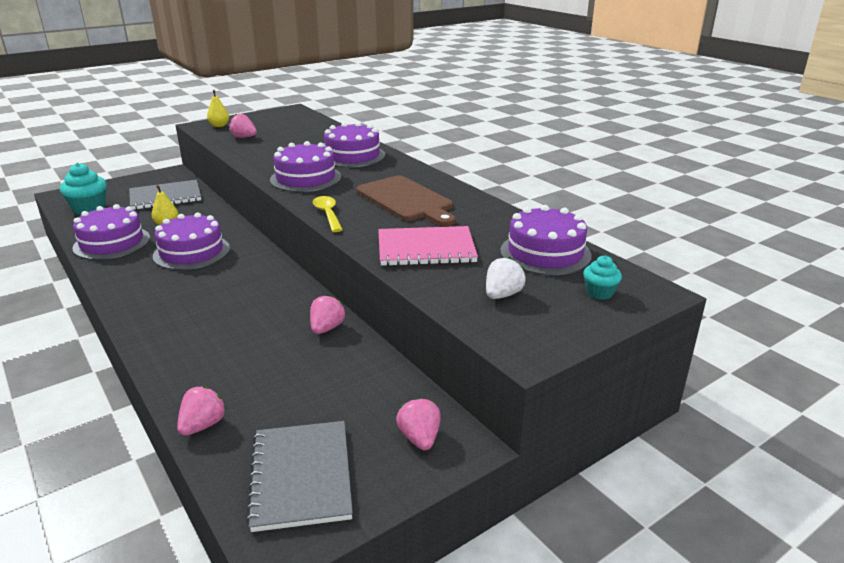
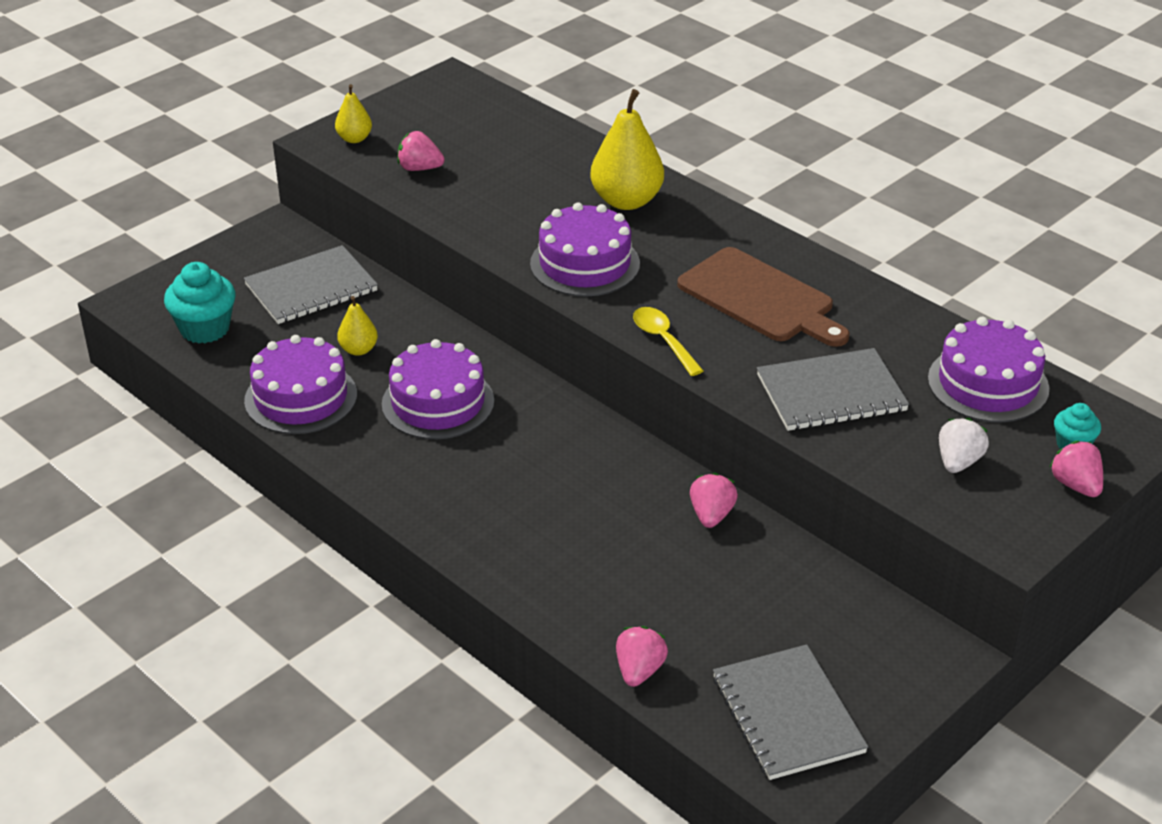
camera: 10 degrees left, 10 degrees up
purple cake [324,122,385,167] -> yellow pear [590,89,664,210]
pink notebook [378,226,478,266] -> grey notebook [757,348,909,431]
pink strawberry [396,397,441,450] -> pink strawberry moved to [1050,441,1103,497]

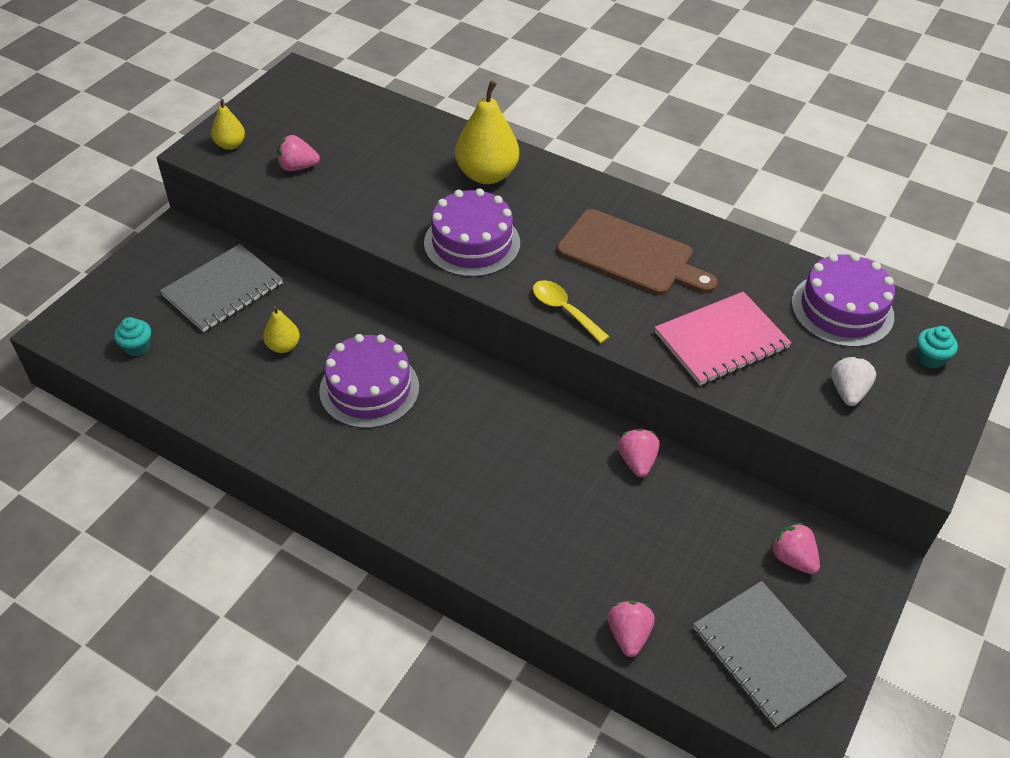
camera: 15 degrees left, 10 degrees up
turquoise cupcake [164,262,236,343] -> turquoise cupcake [114,317,151,357], size x0.57
purple cake [244,335,357,434] -> none
grey notebook [757,348,909,431] -> pink notebook [655,291,792,385]
pink strawberry [1050,441,1103,497] -> pink strawberry moved to [770,523,820,574]

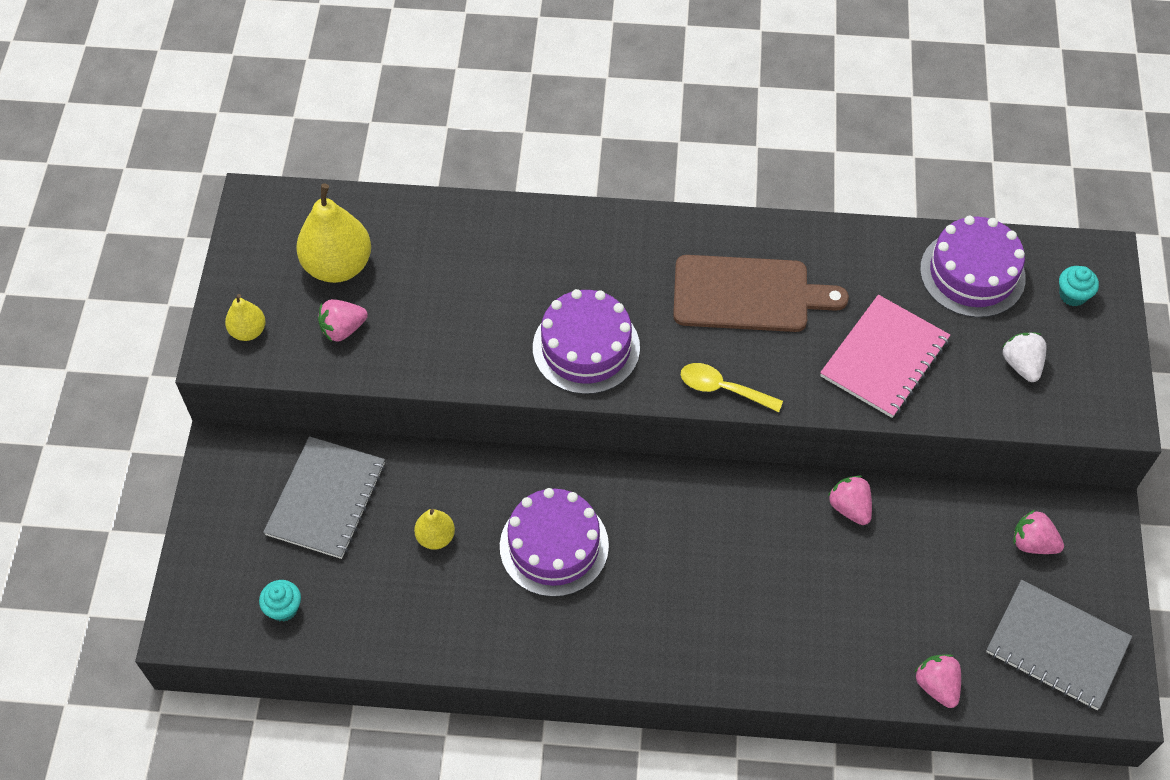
camera: 25 degrees left, 10 degrees up
yellow pear [455,80,519,184] -> yellow pear moved to [296,184,371,283]

